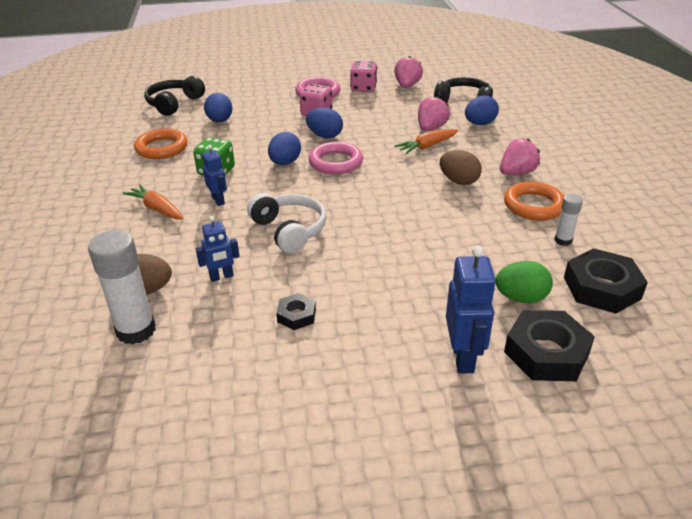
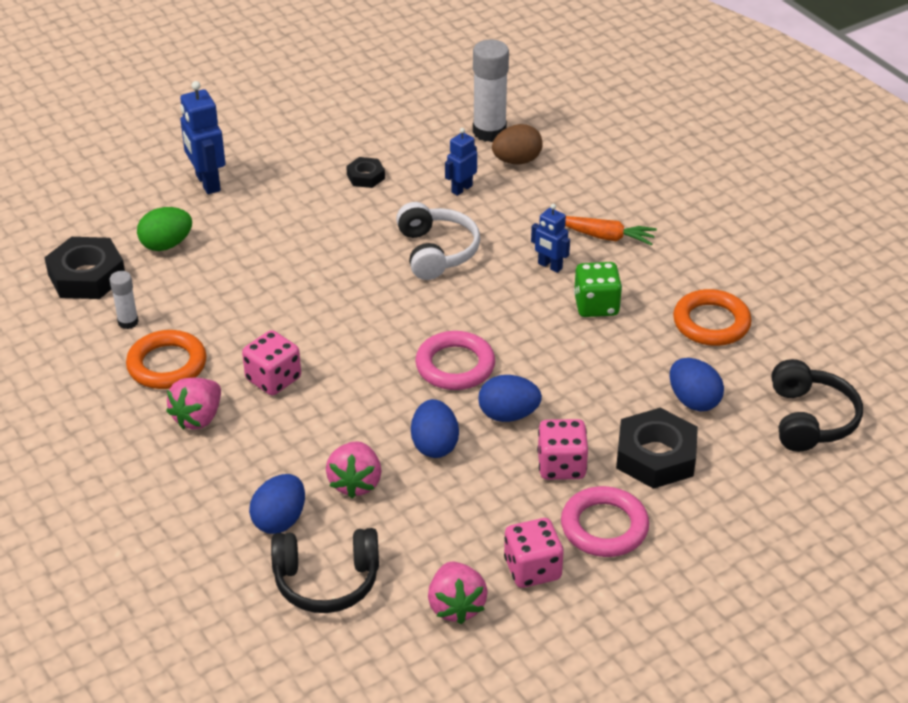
camera: 155 degrees right, 5 degrees up
white headphones [247,193,326,253] -> white headphones turned 135 degrees counterclockwise [396,202,480,280]
blue egg [268,132,301,165] -> blue egg moved to [411,399,459,458]
orange carrot [395,129,458,154] -> none
brown egg [440,150,482,185] -> pink dice [242,330,301,395]
black nut [504,310,595,381] -> black nut moved to [616,408,698,489]

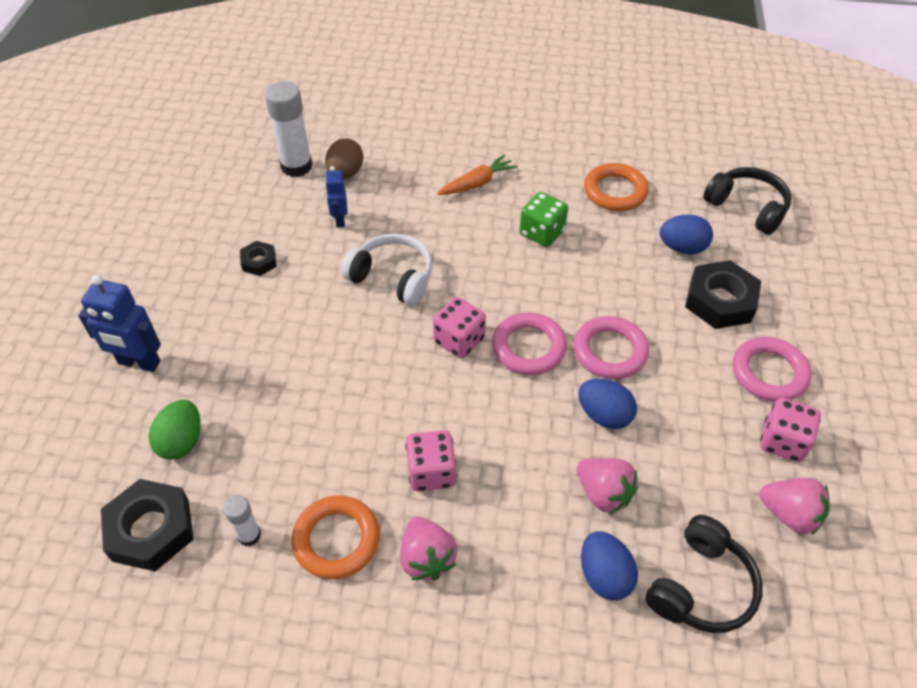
camera: 50 degrees left, 10 degrees up
blue egg [478,375,542,422] -> pink ring [574,316,649,379]
blue robot [531,204,570,273] -> none
pink dice [537,419,588,480] -> pink dice moved to [433,297,486,358]

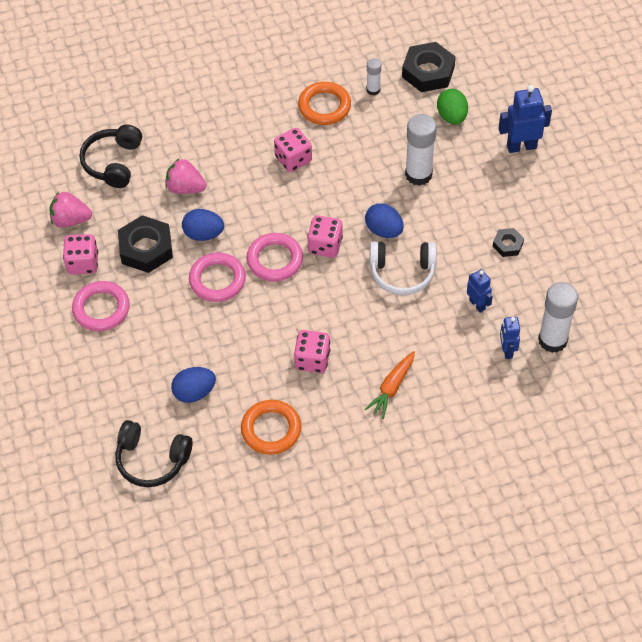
camera: 155 degrees right, 5 degrees up
brown egg [325,138,364,179] -> blue robot [500,317,520,359]
pink strawberry [400,517,457,580] -> none
green dice [520,192,568,247] -> pink dice [294,330,330,373]
blue egg [581,531,638,600] -> blue egg moved to [365,203,404,238]
black nut [685,260,761,329] -> black nut moved to [118,215,173,273]
none -> white glue stick [405,114,437,186]

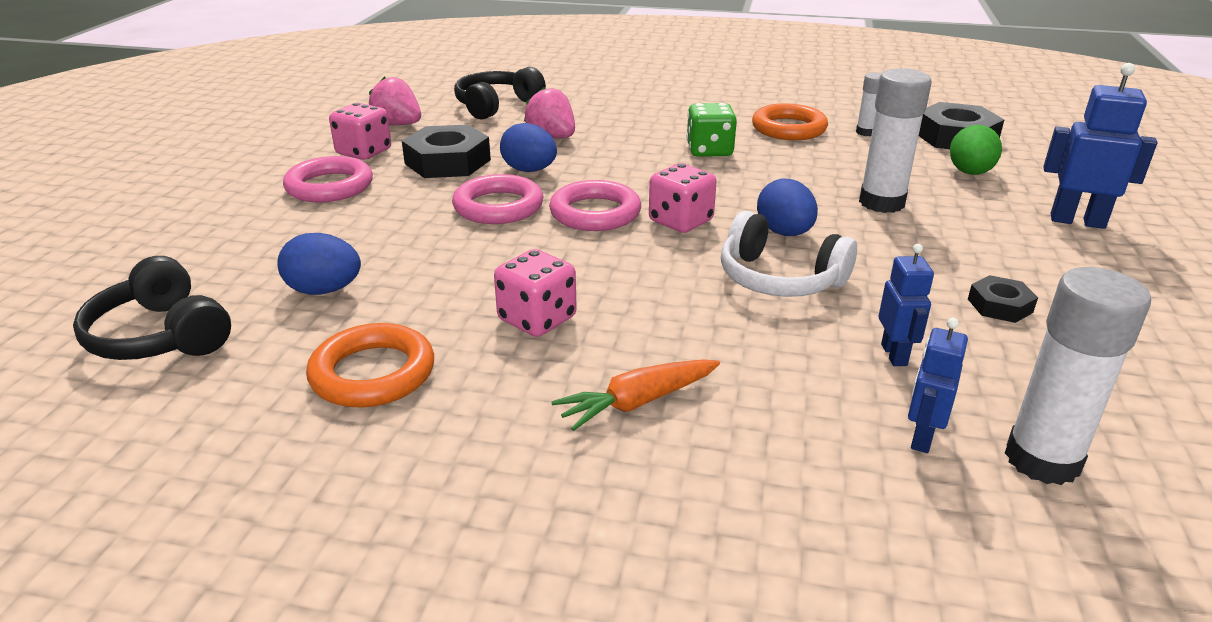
camera: 30 degrees right, 25 degrees down
pink dice [274,128,312,172] -> green dice [686,103,737,157]

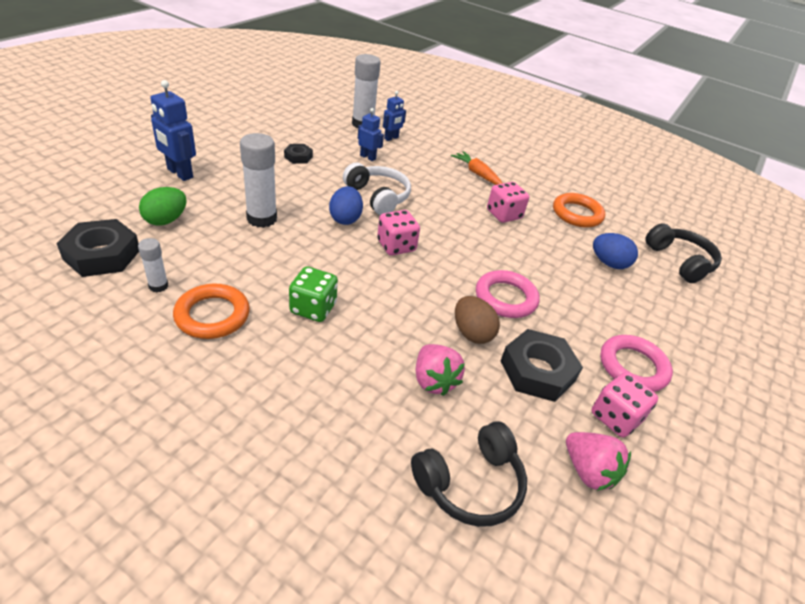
camera: 165 degrees left, 10 degrees up
blue egg [500,123,557,172] -> brown egg [455,296,500,344]
pink ring [549,180,641,231] -> none
orange carrot [551,359,720,431] -> orange carrot turned 120 degrees counterclockwise [451,151,503,185]
blue robot [879,244,934,366] -> blue robot turned 105 degrees clockwise [358,108,384,161]

